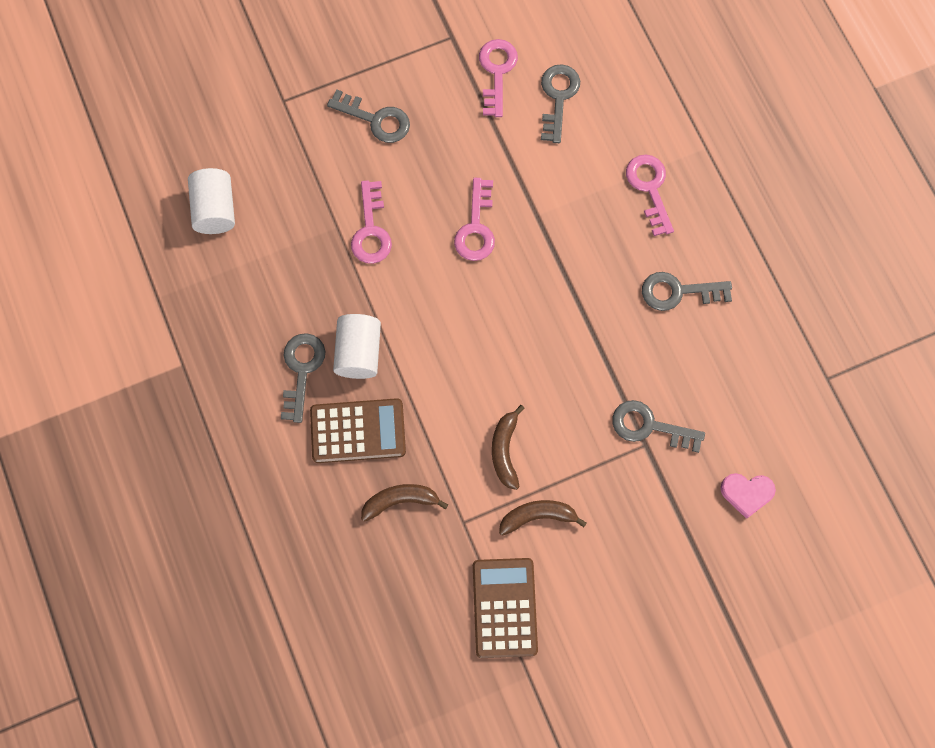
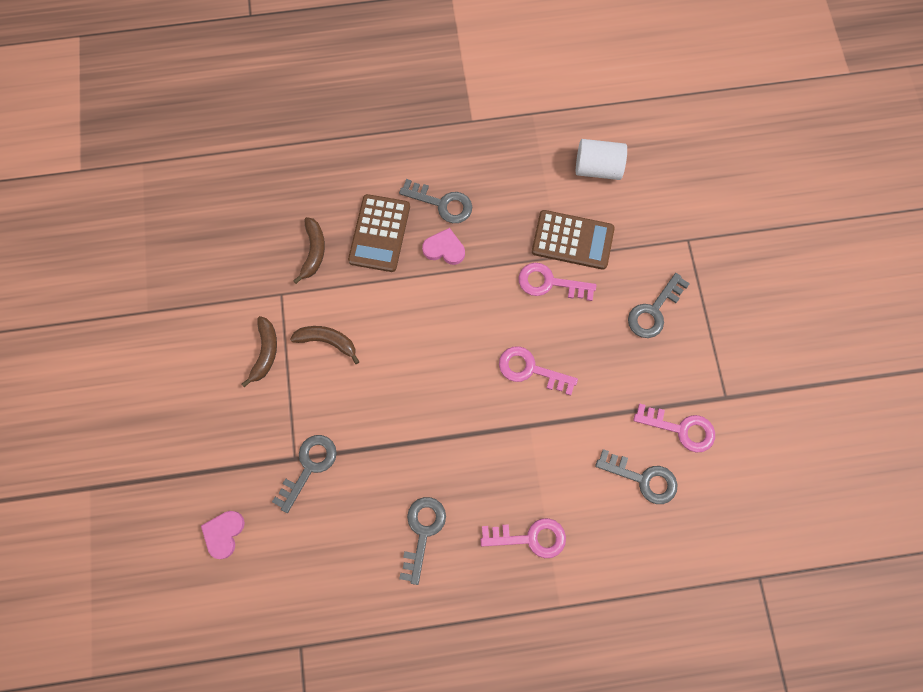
camera: 105 degrees right, 0 degrees up
white cylinder [333,314,381,379] -> pink heart [422,228,465,265]
brown calculator [473,558,538,658] -> brown calculator moved to [532,210,615,270]

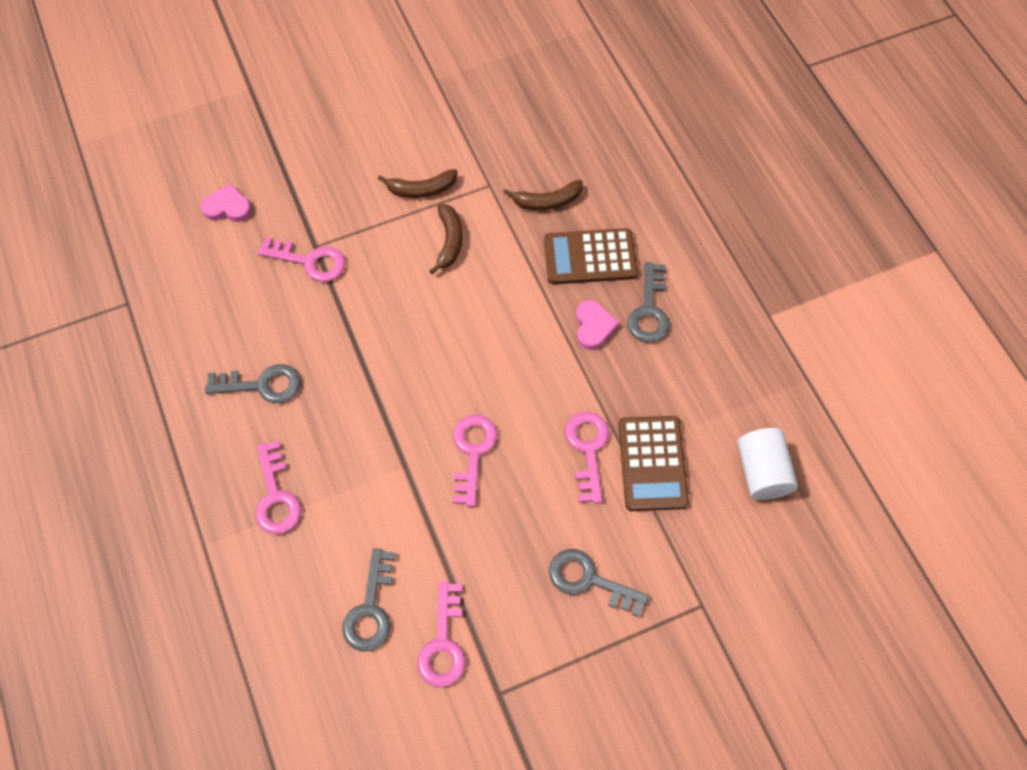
camera: 75 degrees right, 10 degrees down
grey key [272,435,337,513] -> pink key [258,237,345,282]

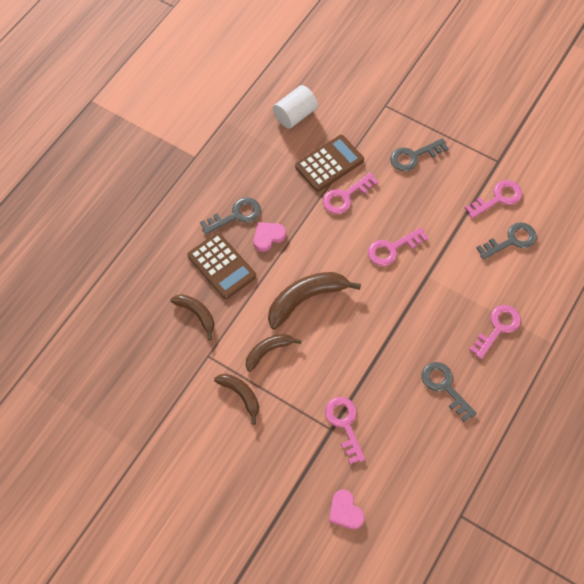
camera: 125 degrees left, 0 degrees up
grey key [549,549,649,617] -> grey key turned 75 degrees clockwise [390,138,449,171]
none -> brown banana [268,272,361,330]

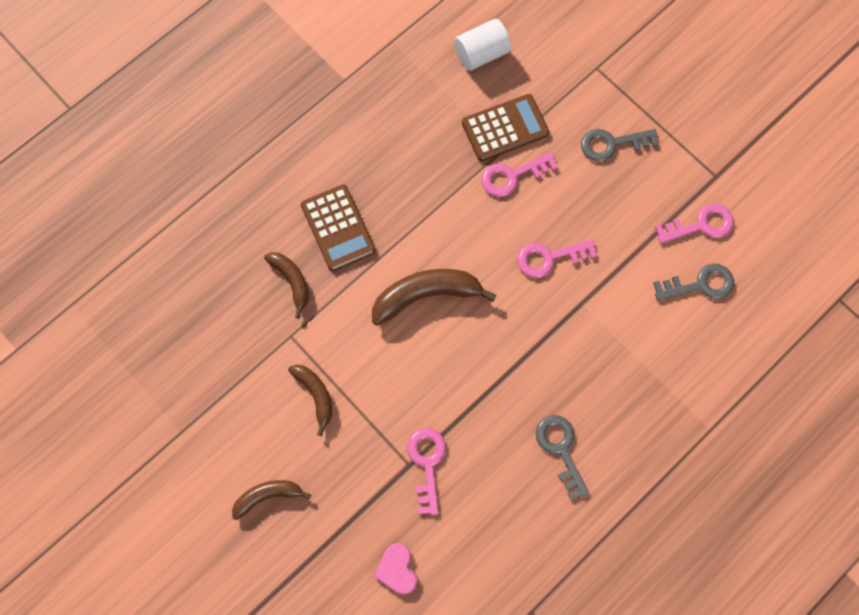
camera: 15 degrees right, 10 degrees up
grey key [200,197,261,234] -> none
brown banana [246,334,301,372] -> brown banana moved to [232,480,311,520]
pink heart [254,222,286,252] -> none
pink key [469,305,521,359] -> none

